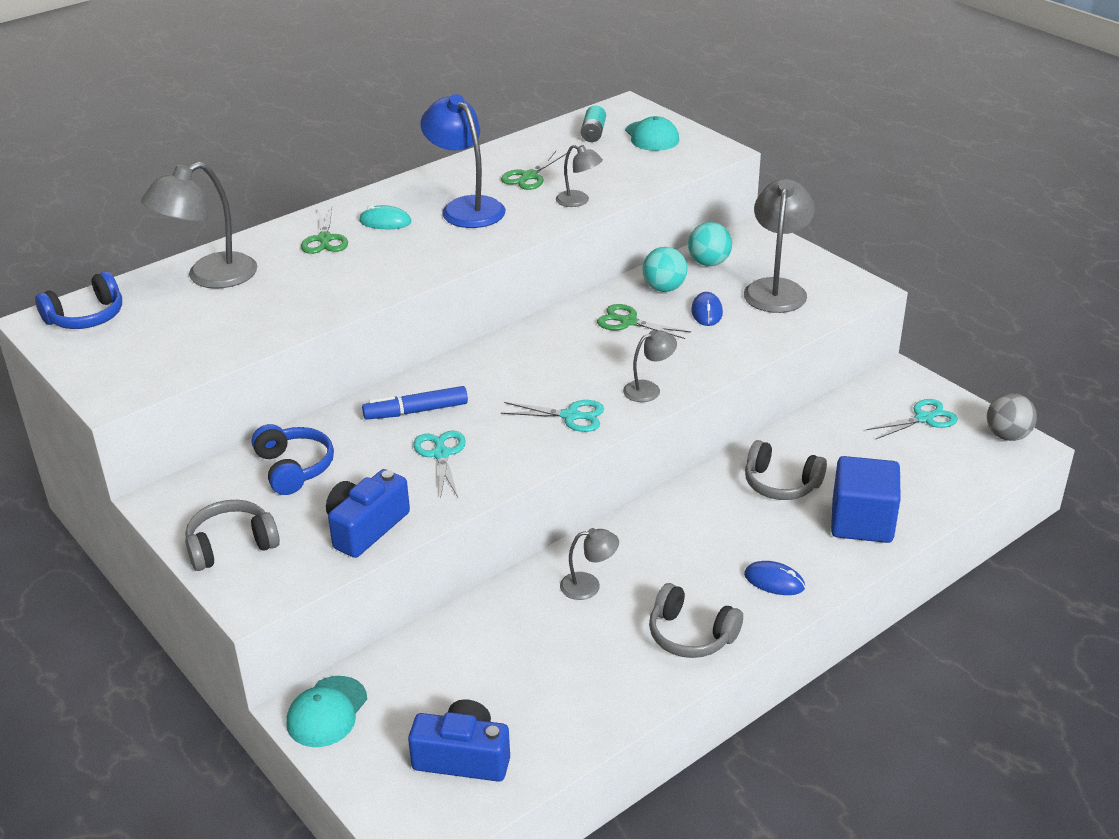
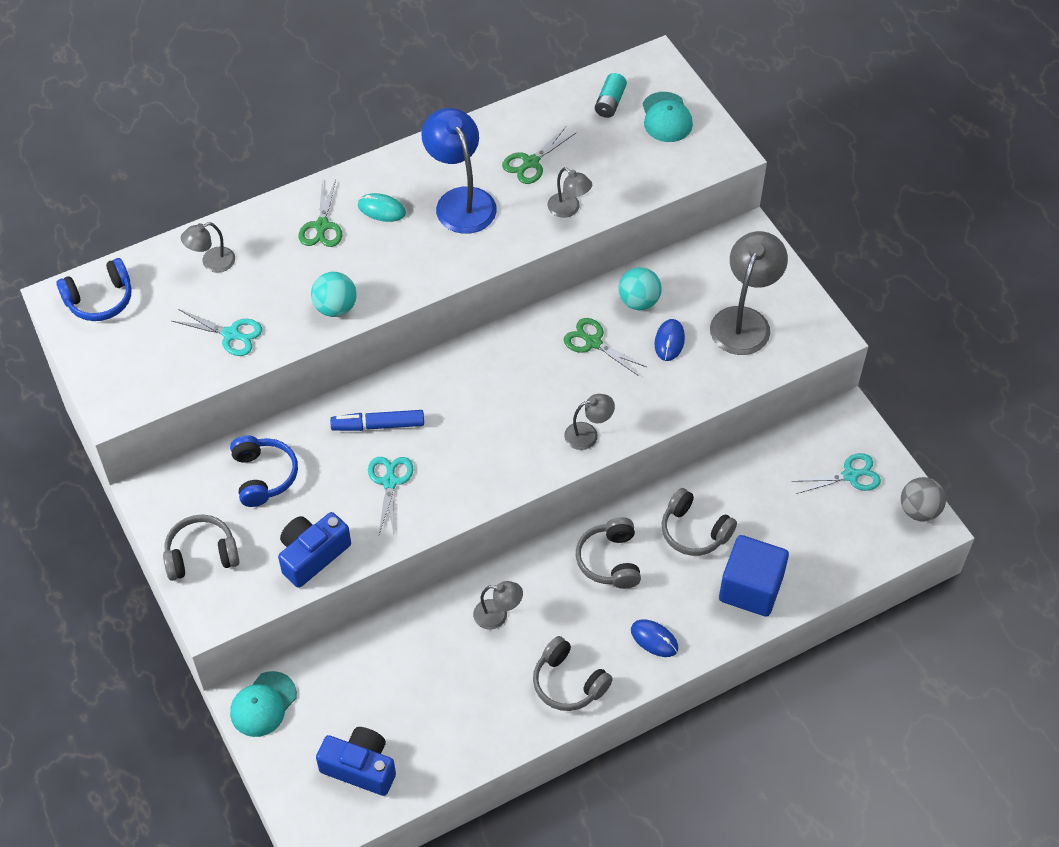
camera: 10 degrees right, 20 degrees up
grey lamp [141,162,257,289] -> grey lamp [181,222,235,273], size x0.53
turquoise scissors [501,400,604,432] -> turquoise scissors moved to [172,309,262,356]
turquoise ball [688,222,732,266] -> turquoise ball moved to [311,272,357,317]
none -> grey headphones [576,517,641,589]

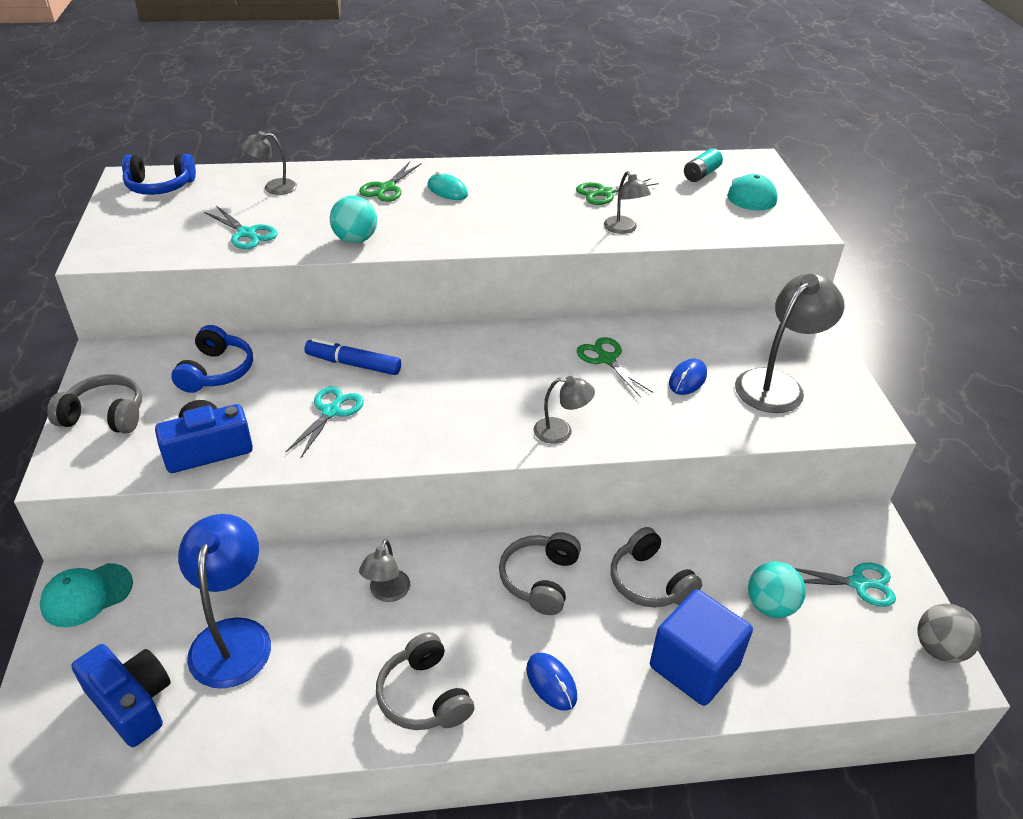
camera: 20 degrees right, 15 degrees down
blue lamp [421,108,497,234] -> blue lamp moved to [178,514,271,689]
grey lamp [473,581,523,629] -> grey lamp turned 75 degrees clockwise [359,539,410,602]
turquoise ball [618,267,662,310] -> turquoise ball moved to [748,562,806,618]

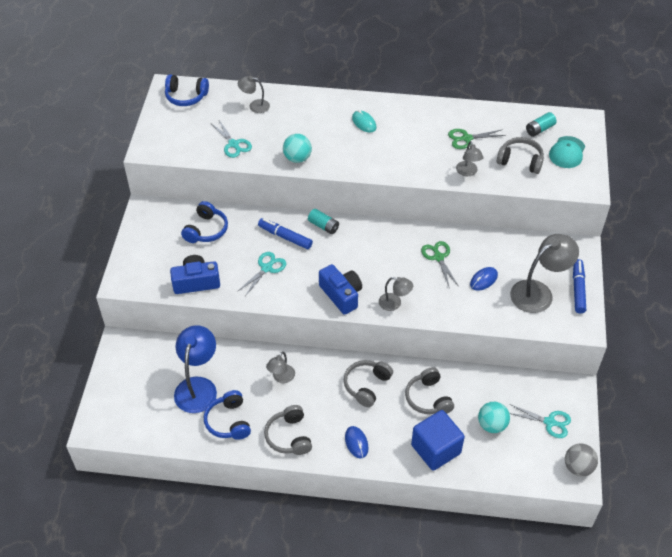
camera: 15 degrees right, 10 degrees up
turquoise cap [40,563,133,627] -> none
grey headphones [47,374,142,434] -> grey headphones moved to [497,137,544,174]
blue camera [71,644,171,747] -> blue camera moved to [319,264,362,315]
green scissors [359,162,421,202] -> none
none -> blue headphones [204,390,251,440]
none -> turquoise battery [308,209,339,234]
none -> blue marker [573,259,586,313]

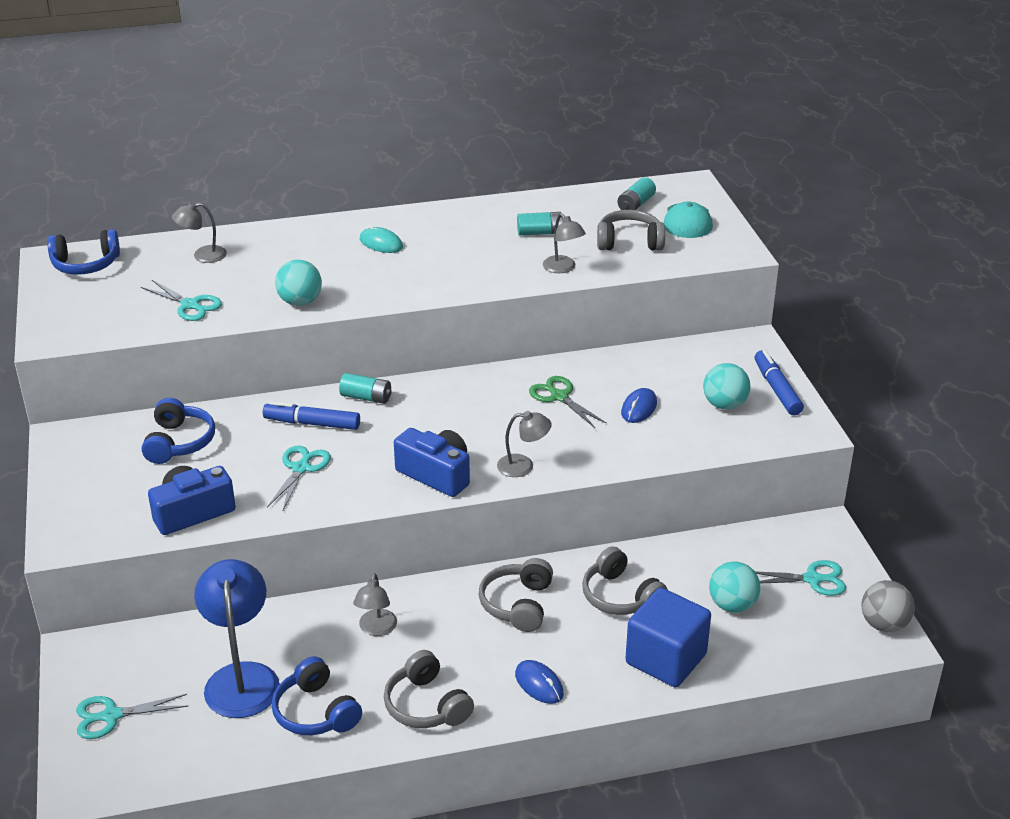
camera: 20 degrees left, 15 degrees down
green scissors [448,129,506,149] -> turquoise battery [517,212,563,236]
grey lamp [510,234,579,313] -> turquoise ball [703,363,750,410]
none -> turquoise scissors [76,694,188,739]

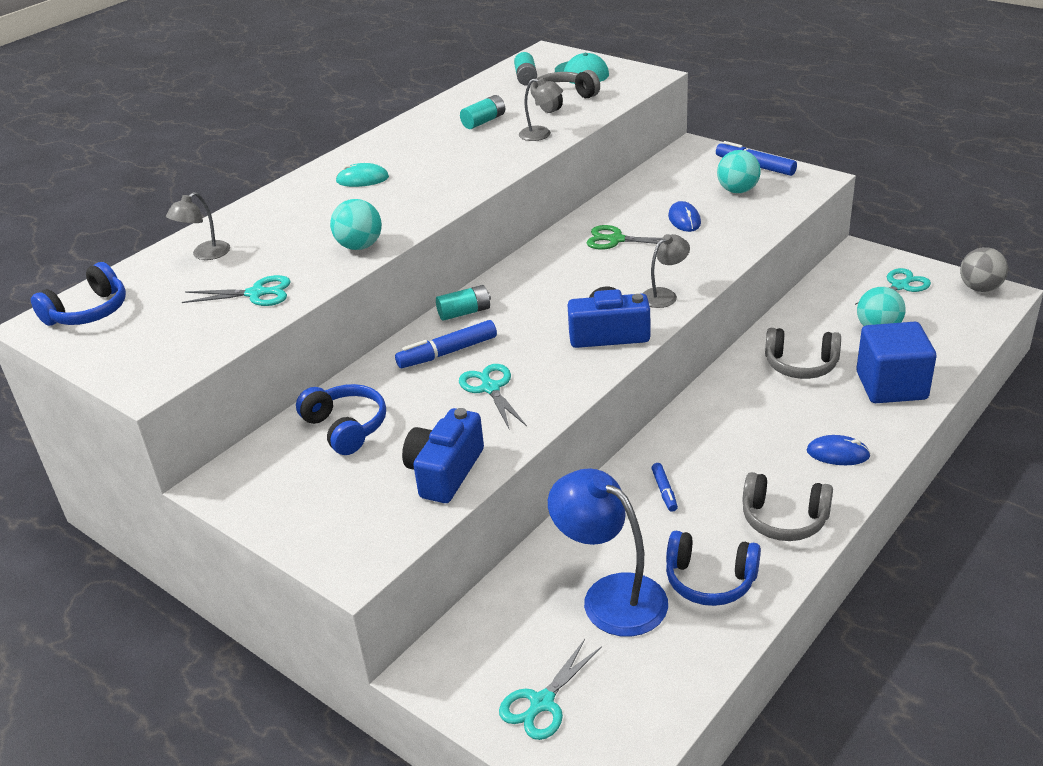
camera: 35 degrees left, 0 degrees up
grey lamp [353,573,397,636] -> blue marker [652,463,678,512]
grey headphones [479,558,553,632] -> none

